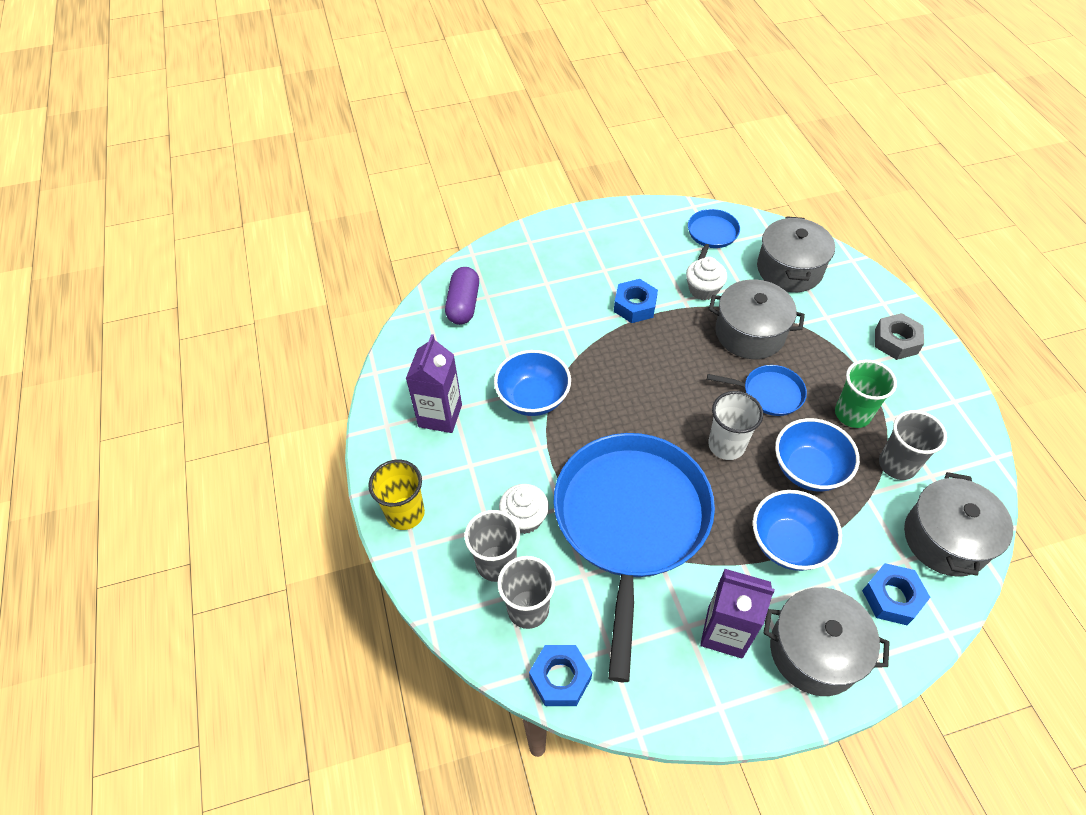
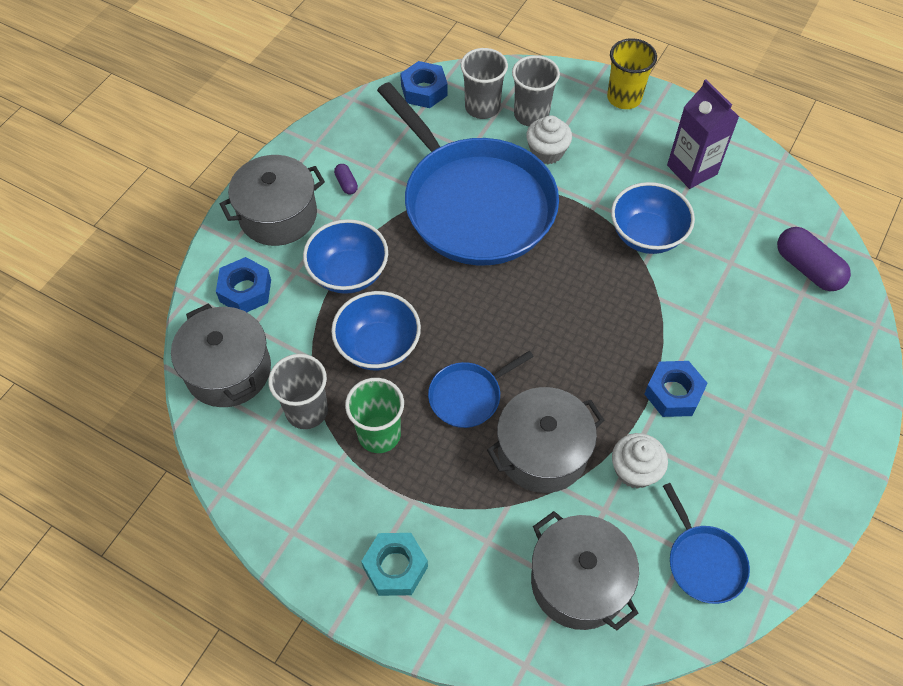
camera: 135 degrees right, 5 degrees up
purple carton [700,569,775,659] -> purple capsule [334,164,358,194]
white cup [708,391,763,460] -> none
grey nut [875,313,924,360] -> turquoise nut [361,533,428,596]

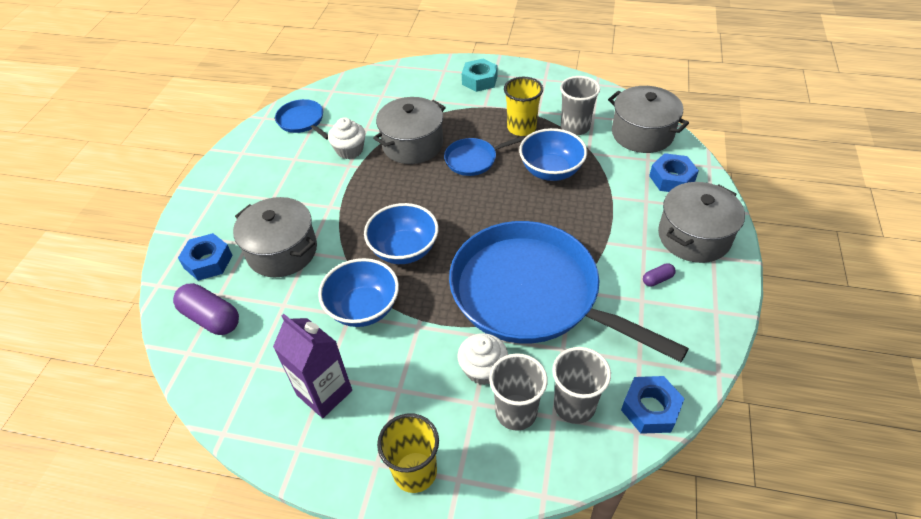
camera: 165 degrees right, 10 degrees down
blue bowl [303,219,388,294] -> blue bowl moved to [364,203,439,264]
purple capsule [334,164,358,194] -> purple capsule turned 75 degrees counterclockwise [643,263,676,287]
green cup [345,378,404,453] -> yellow cup [504,77,543,136]
blue pan [428,351,534,428] -> blue pan turned 150 degrees counterclockwise [444,136,525,176]
grey pot [531,511,639,630] -> grey pot moved to [233,197,317,277]
blue nut [644,361,708,417] -> blue nut moved to [178,233,233,281]

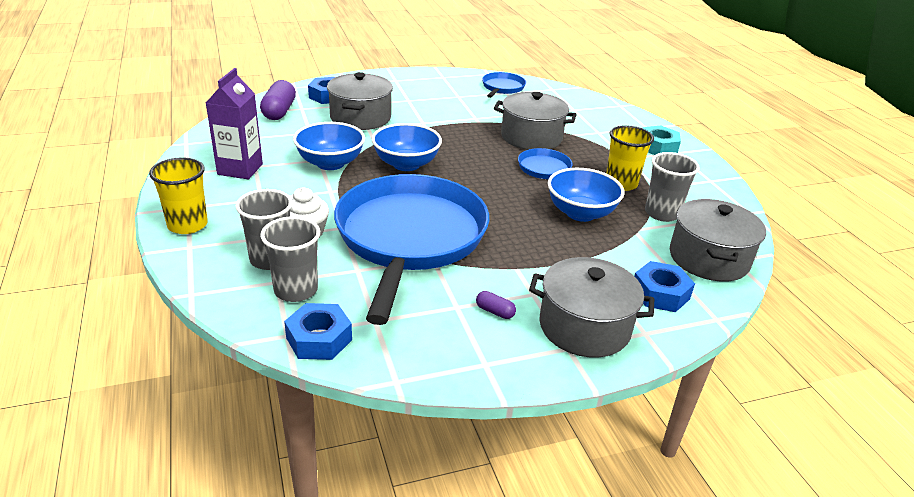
camera: 55 degrees right, 15 degrees down
white cupcake [328,117,365,159] -> none

